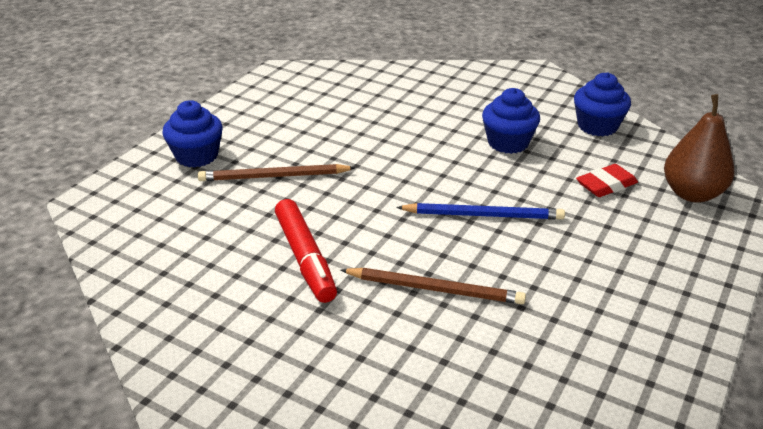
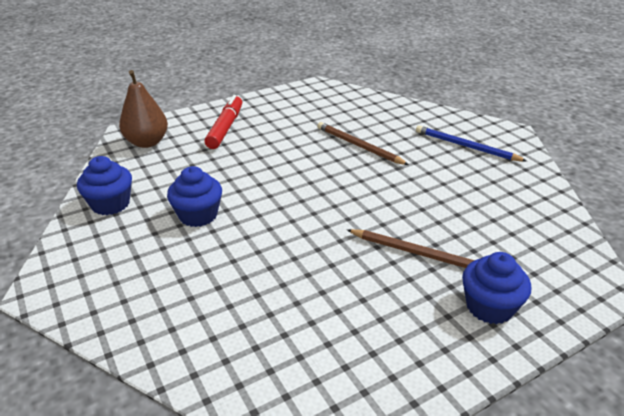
camera: 150 degrees left, 0 degrees up
red marker [275,199,337,303] -> red marker moved to [204,95,242,149]
blue pencil [396,203,565,220] -> blue pencil moved to [416,125,527,161]
red eraser [576,164,638,197] -> none

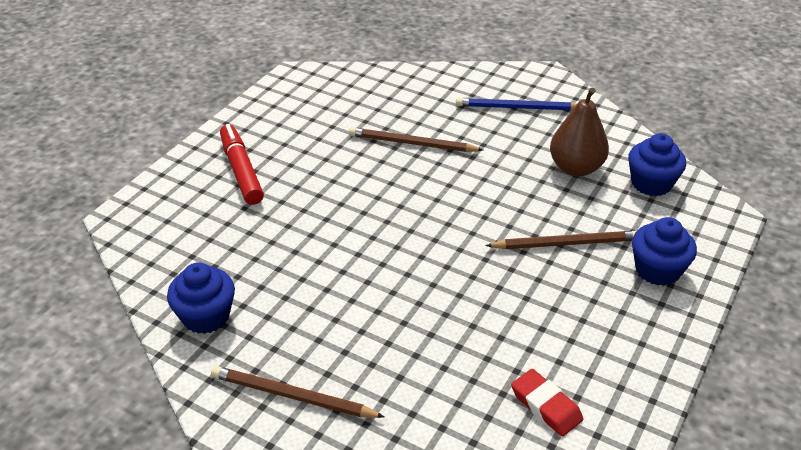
camera: 30 degrees left, 5 degrees up
brown pear [119,70,168,148] -> brown pear moved to [550,88,609,177]
blue cupcake [167,166,222,227] -> blue cupcake moved to [628,133,686,196]
none -> brown pencil [211,366,385,418]
none -> red eraser [511,369,583,437]

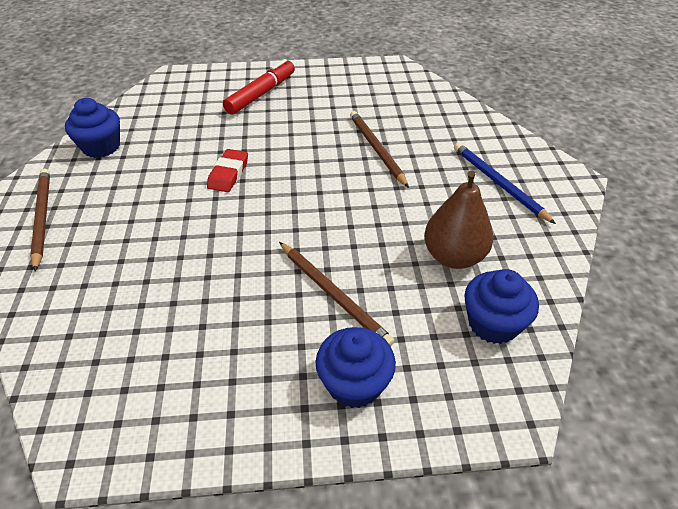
camera: 55 degrees right, 5 degrees up
red eraser [511,369,583,437] -> red eraser moved to [207,149,248,192]

